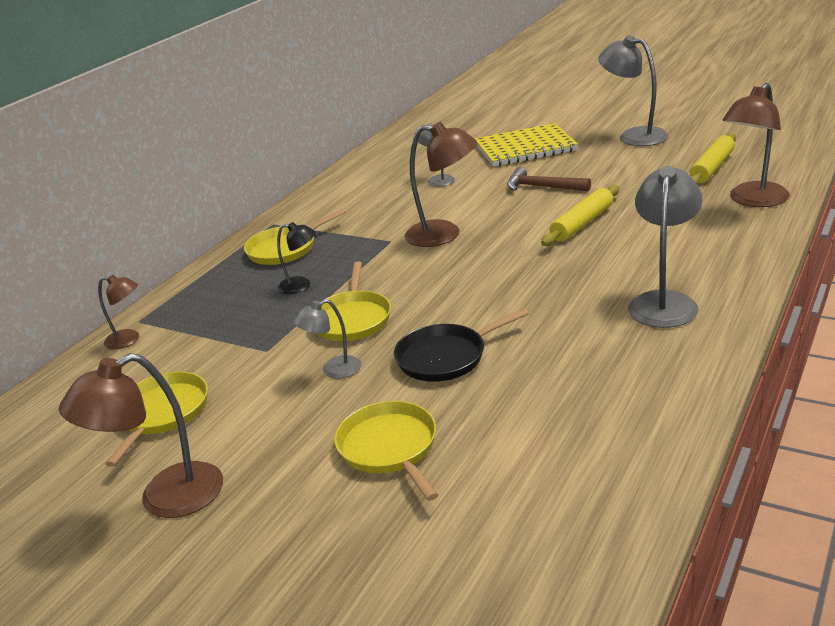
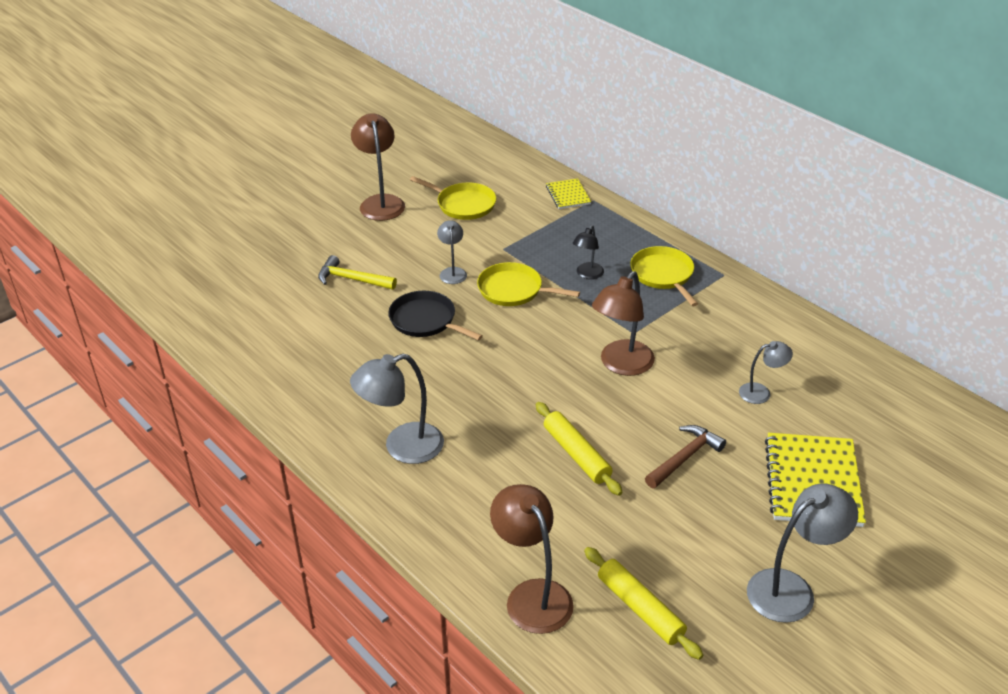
camera: 105 degrees right, 10 degrees up
brown lamp [98,275,139,350] -> yellow notebook [546,178,591,209]
yellow pan [334,401,438,501] -> yellow hammer [318,255,397,290]
black pan [394,308,529,382] -> black pan turned 45 degrees counterclockwise [388,291,483,341]
grey lamp [628,166,702,328] -> grey lamp turned 120 degrees clockwise [350,354,444,464]

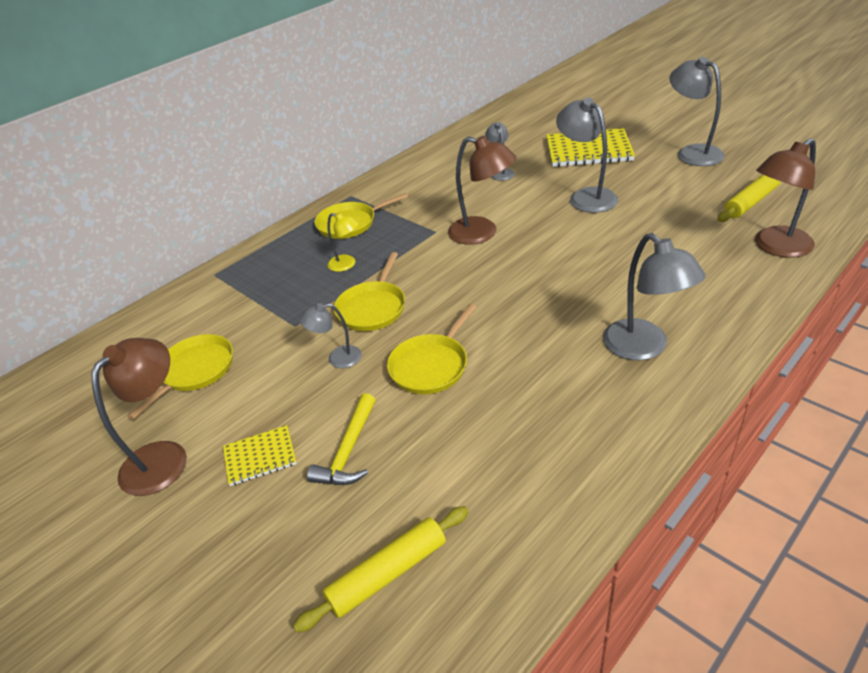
camera: 90 degrees left, 0 degrees up
brown lamp [351,114,405,221] -> brown lamp turned 135 degrees clockwise [92,338,187,496]
black pan [388,291,483,341] -> yellow pan [387,304,476,394]
yellow rolling pin [536,402,622,496] -> yellow rolling pin moved to [293,506,469,633]
yellow notebook [546,178,591,209] -> yellow notebook moved to [223,425,297,486]
black lamp [573,225,604,279] -> yellow lamp [327,213,359,272]
brown hammer [645,425,726,488] -> grey lamp [556,97,618,213]

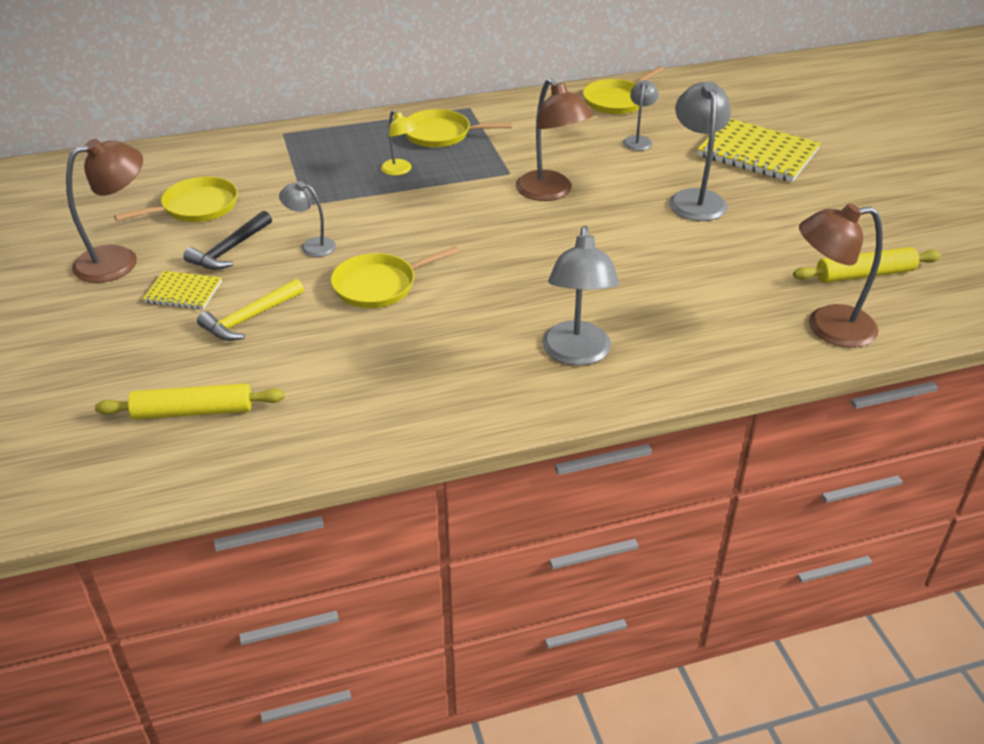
camera: 25 degrees right, 0 degrees up
yellow pan [334,252,405,331] -> yellow pan moved to [583,66,664,114]
grey lamp [670,57,725,166] -> none
none -> black hammer [183,211,272,270]

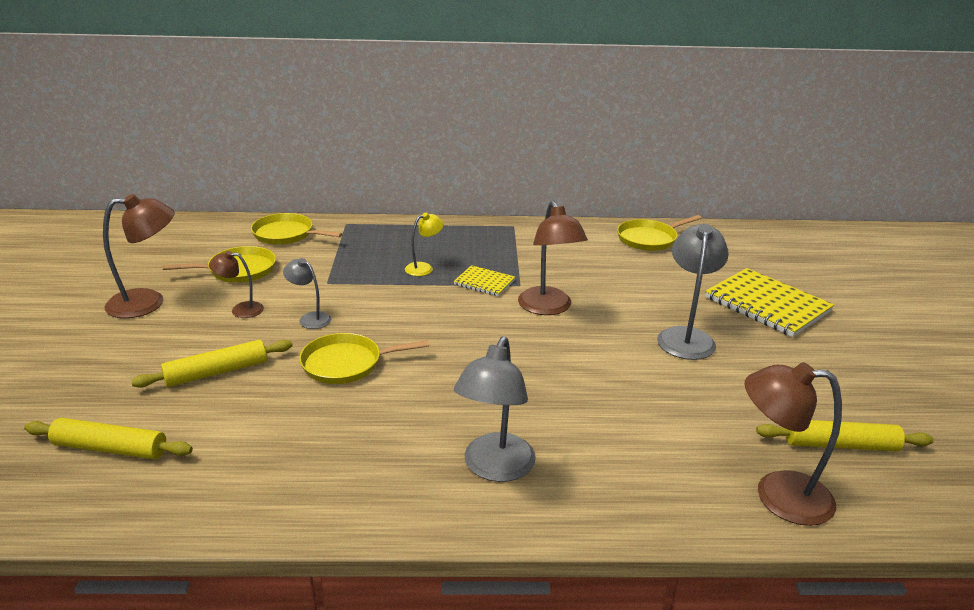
camera: 15 degrees right, 10 degrees down
yellow notebook [143,271,222,309] -> yellow notebook moved to [454,265,515,296]
black hammer [183,211,272,270] -> brown lamp [209,251,264,318]
yellow hammer [197,279,304,341] -> yellow rolling pin [131,340,293,388]
yellow lamp [381,110,417,175] -> yellow lamp turned 105 degrees counterclockwise [405,213,444,276]
yellow pan [405,109,512,147] -> yellow pan moved to [251,213,342,245]
grey lamp [623,80,659,151] -> none

